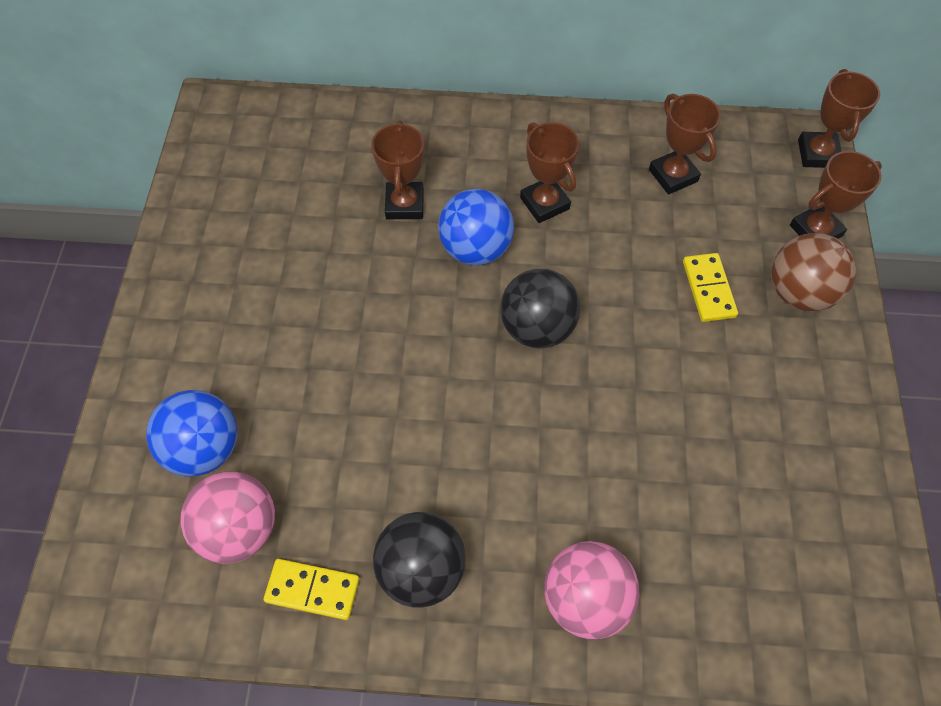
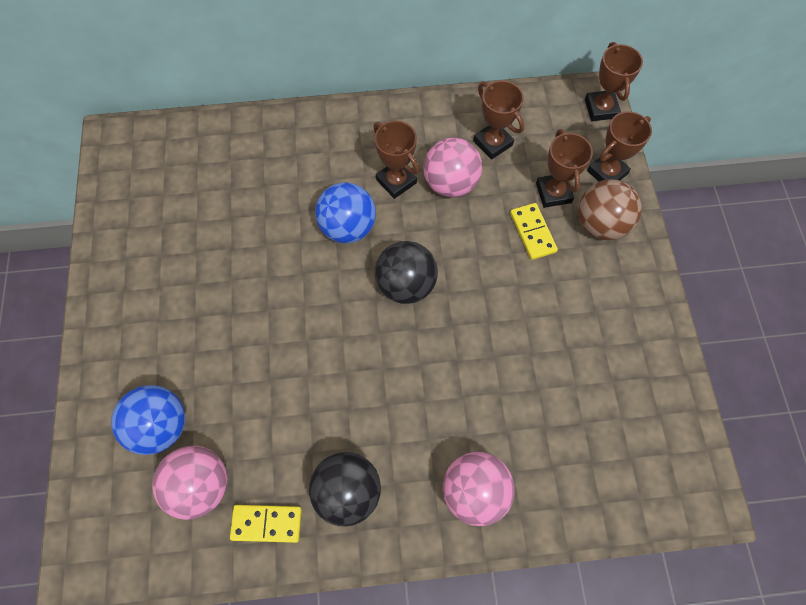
camera: 10 degrees left, 5 degrees up
brown trophy [371,120,424,219] -> brown trophy moved to [536,129,593,208]
none -> pink ball [423,138,482,198]

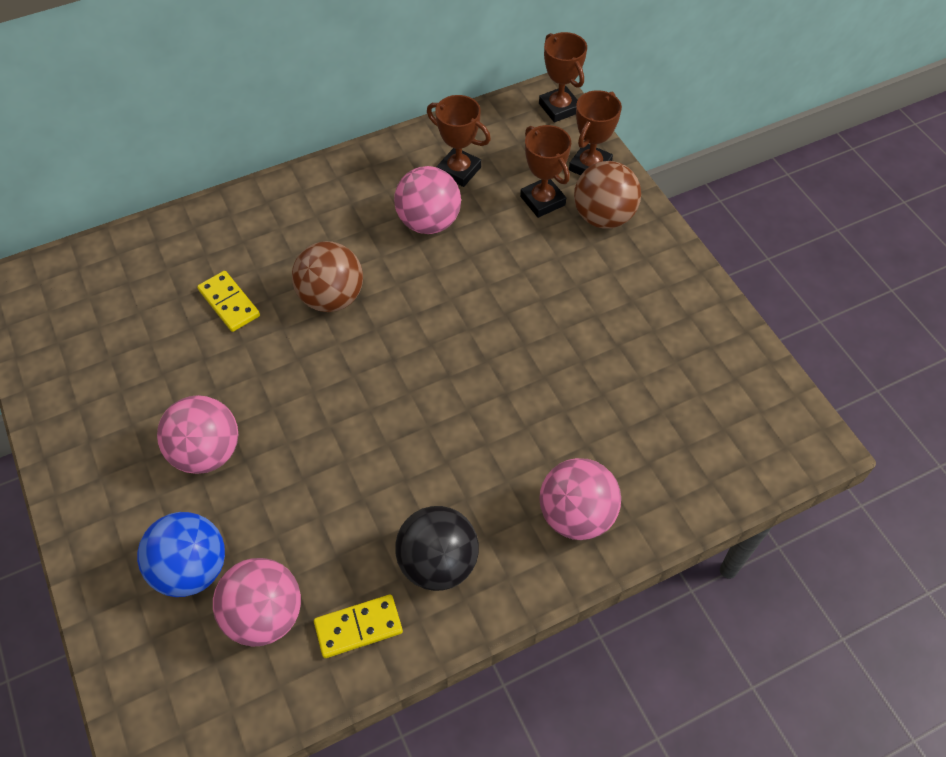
camera: 20 degrees left, 10 degrees down
blue ball [315,182,376,244] -> brown ball [292,241,363,312]
brown trophy [373,121,419,199] -> none
black ball [375,241,438,304] -> none
yellow domino [510,203,558,260] -> yellow domino moved to [197,271,260,332]
none -> pink ball [157,395,238,474]

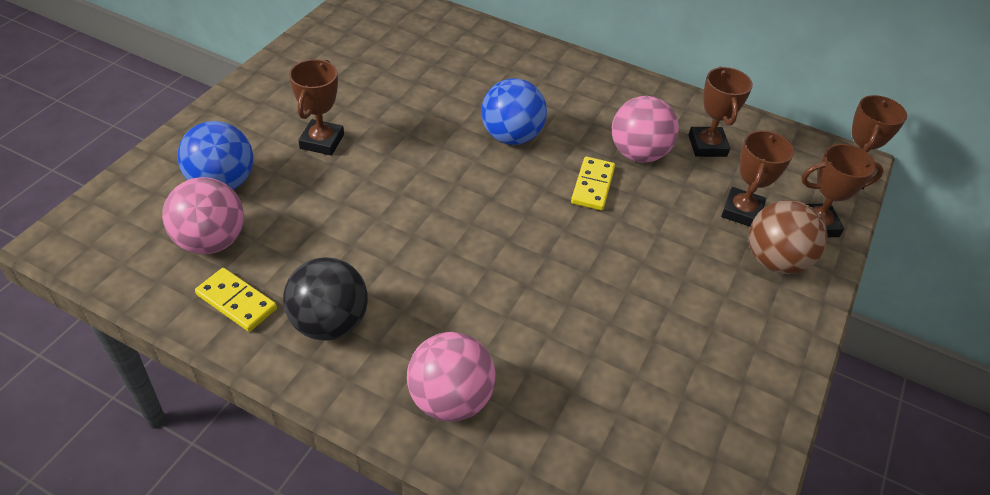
camera: 50 degrees right, 10 degrees down
pink ball [157,395,238,474] -> brown trophy [289,59,344,156]
yellow domino [197,271,260,332] -> yellow domino moved to [571,157,615,210]
brown ball [292,241,363,312] -> blue ball [481,78,547,145]

